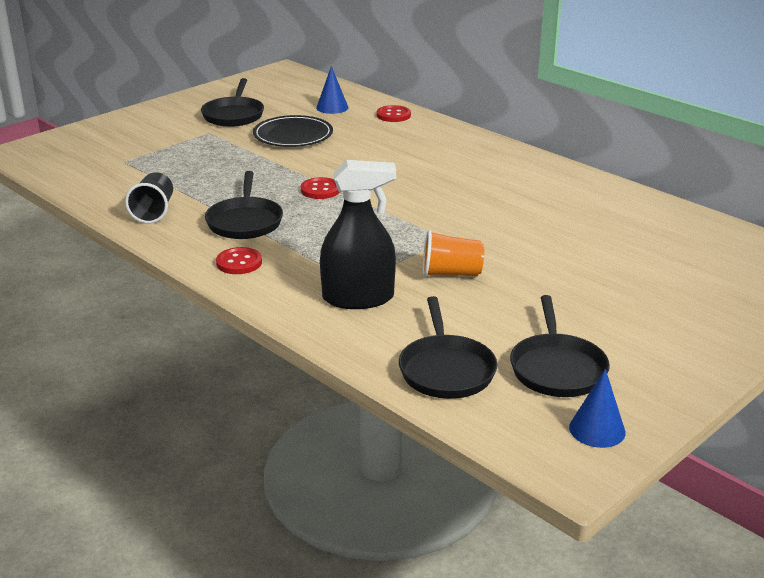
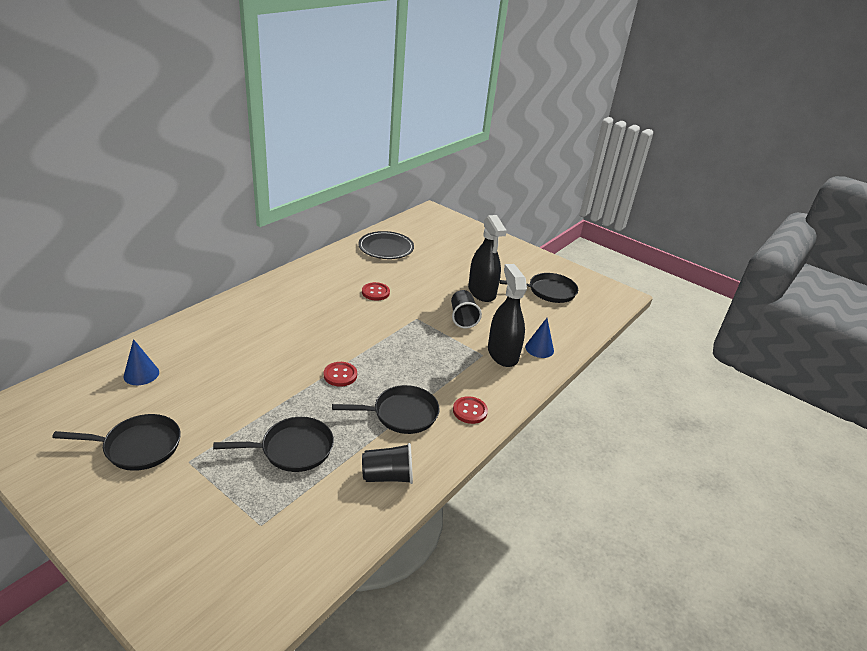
camera: 100 degrees left, 5 degrees up
black plate [253,115,333,147] -> black plate moved to [358,231,414,259]
red button [377,105,411,122] -> red button moved to [362,282,390,301]
black pan [399,296,497,399] -> black pan moved to [213,417,334,472]
orange cup [423,230,484,277] -> black cup [451,290,482,328]
blue cone [569,369,626,448] -> blue cone moved to [525,318,554,358]
none -> black spray bottle [468,215,507,302]

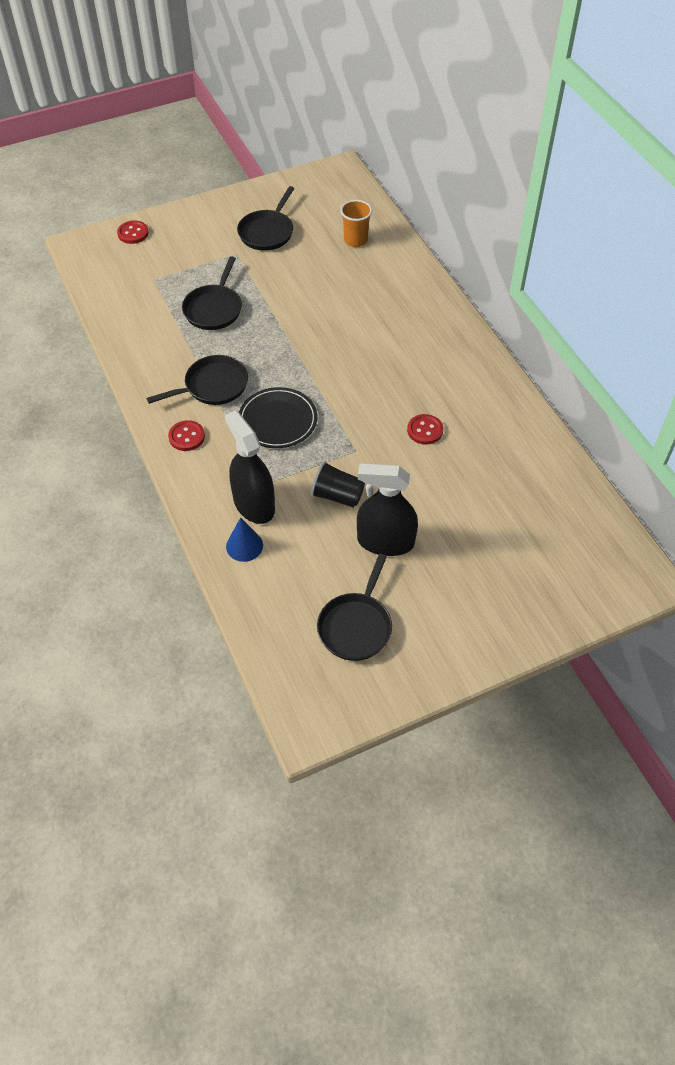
camera: 120 degrees right, 20 degrees up
blue cone [123,339,159,385] -> orange cup [340,200,372,247]
red button [324,362,357,387] -> red button moved to [117,220,149,244]
black pan [332,385,440,434] -> black pan turned 135 degrees counterclockwise [147,355,248,405]
black plate [358,231,414,259] -> black plate moved to [239,387,317,448]
black cup [362,443,413,484] -> none
black spray bottle [488,264,527,367] -> black spray bottle turned 135 degrees counterclockwise [225,410,275,524]

